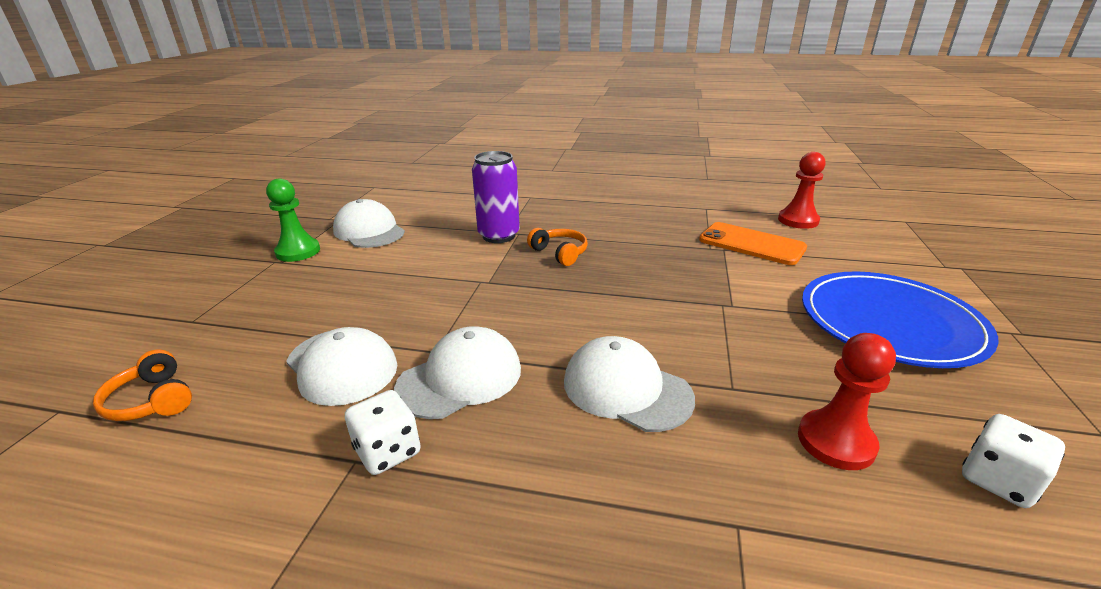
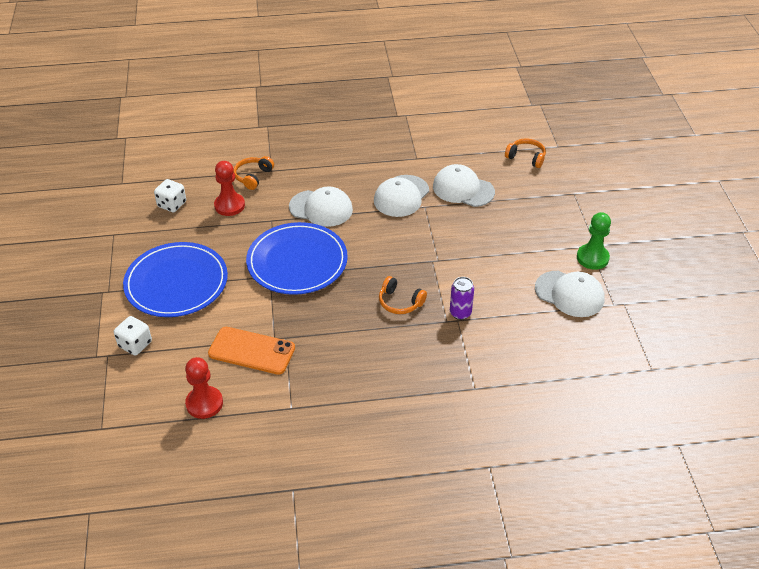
camera: 160 degrees right, 15 degrees up
white dice [345,390,421,475] -> white dice moved to [114,316,152,355]
purple can [472,151,520,243] -> purple can [450,277,474,320], size x0.62
none -> orange headphones [234,156,274,190]
none -> blue plate [246,222,348,295]

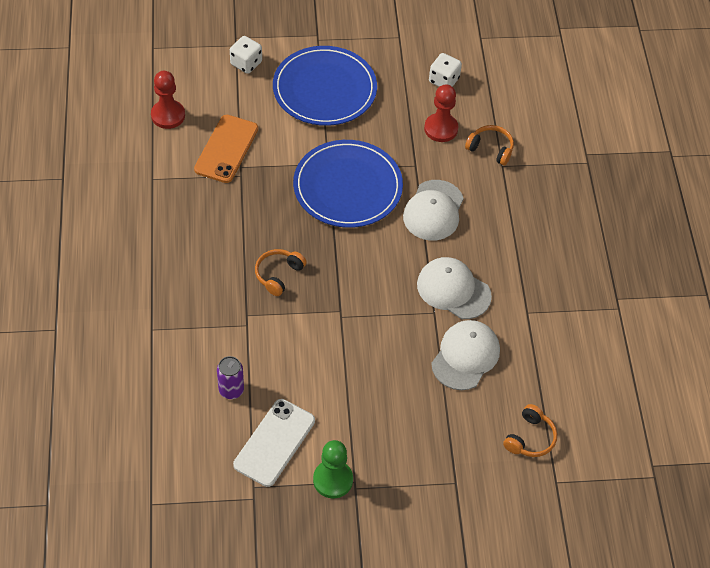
camera: 90 degrees right, 10 degrees up
purple can [450,277,474,320] -> purple can moved to [217,356,244,399]
white cap [535,271,605,317] -> white phone [233,399,315,487]

